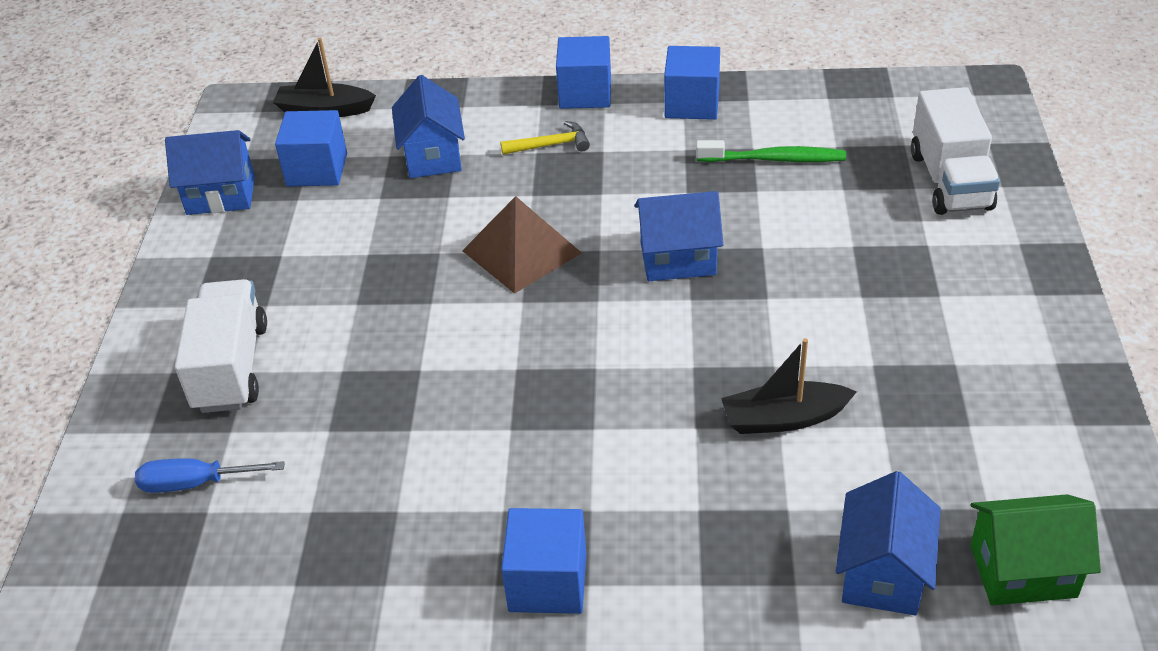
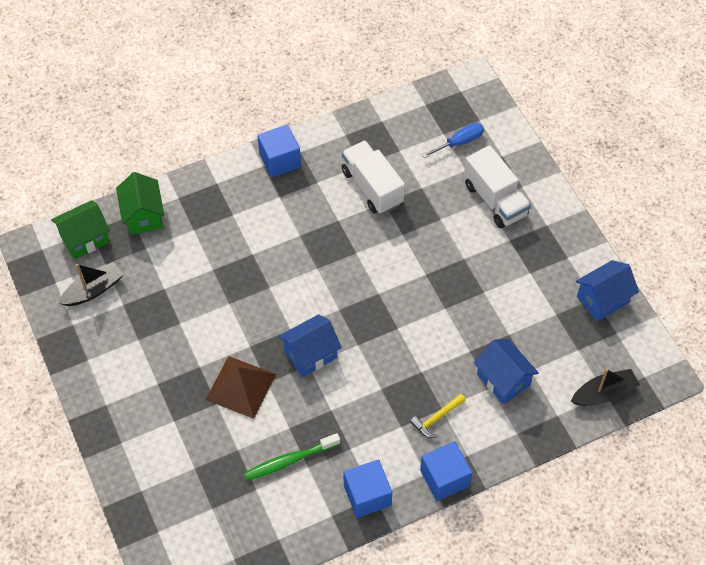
camera: 150 degrees right, 15 degrees up
blue cube [275,110,347,186] -> none
brown pyramid [462,196,582,294] -> brown pyramid moved to [206,356,276,419]
black boat [721,338,857,434] -> black boat moved to [59,262,123,306]
blue house [836,471,941,616] -> green house [116,172,165,235]
white truck [911,87,1000,215] -> white truck moved to [342,140,405,214]

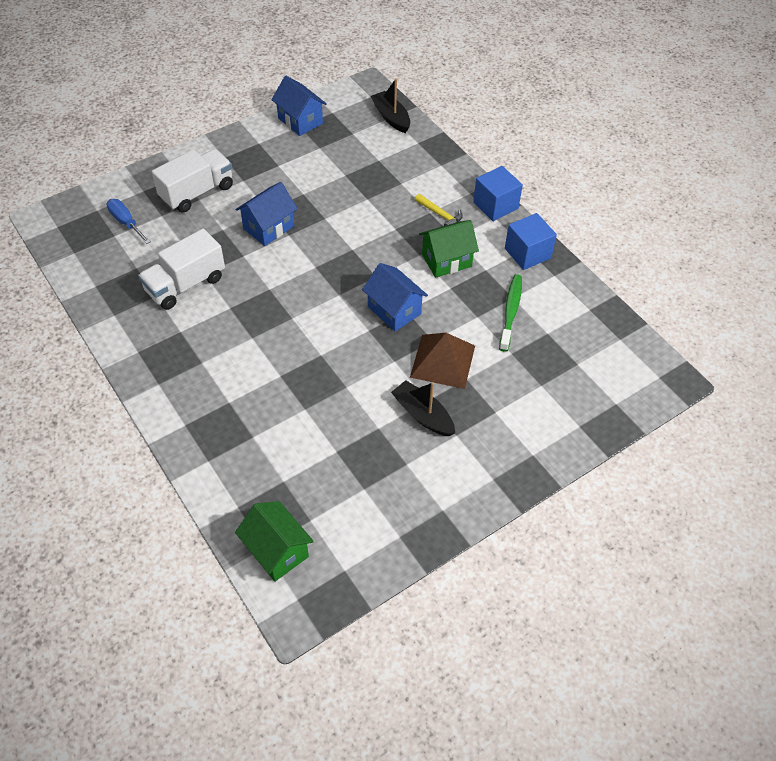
camera: 100 degrees left, 5 degrees down
black boat [59,262,123,306] -> black boat moved to [391,380,455,436]
green house [116,172,165,235] -> green house moved to [419,220,479,278]
green toothbrush [244,433,340,481] -> green toothbrush turned 135 degrees counterclockwise [499,274,522,352]
blue cube [257,124,301,178] -> none
blue house [474,339,539,404] -> blue house moved to [236,182,298,246]

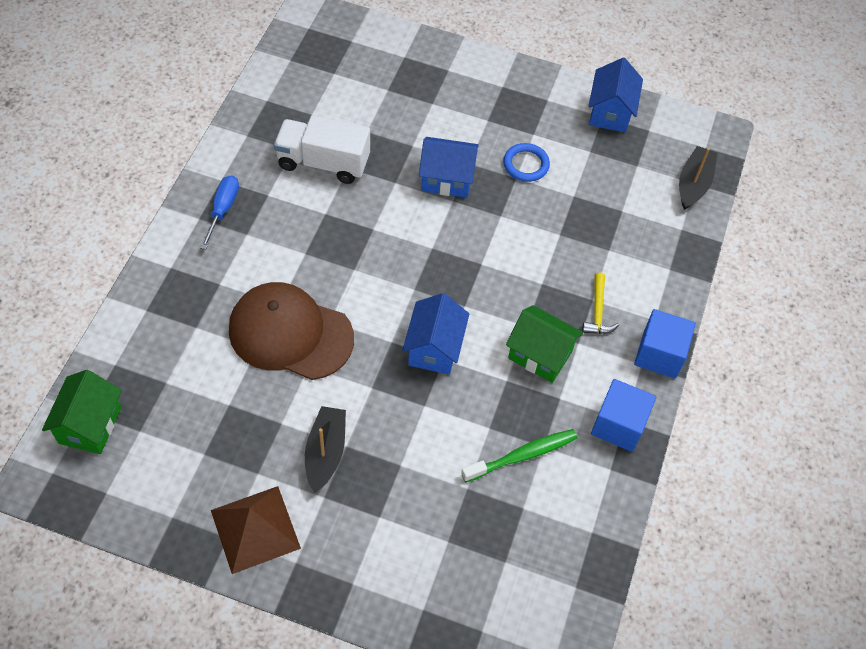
camera: 50 degrees right, 5 degrees up
blue screwdriver [107,199,151,244] -> blue screwdriver moved to [200,175,239,249]
white truck [152,149,233,212] -> none
brown pyramid [410,333,475,389] -> brown pyramid moved to [211,486,301,574]
none -> brown cap [229,282,354,380]
none -> blue ring [503,143,550,182]

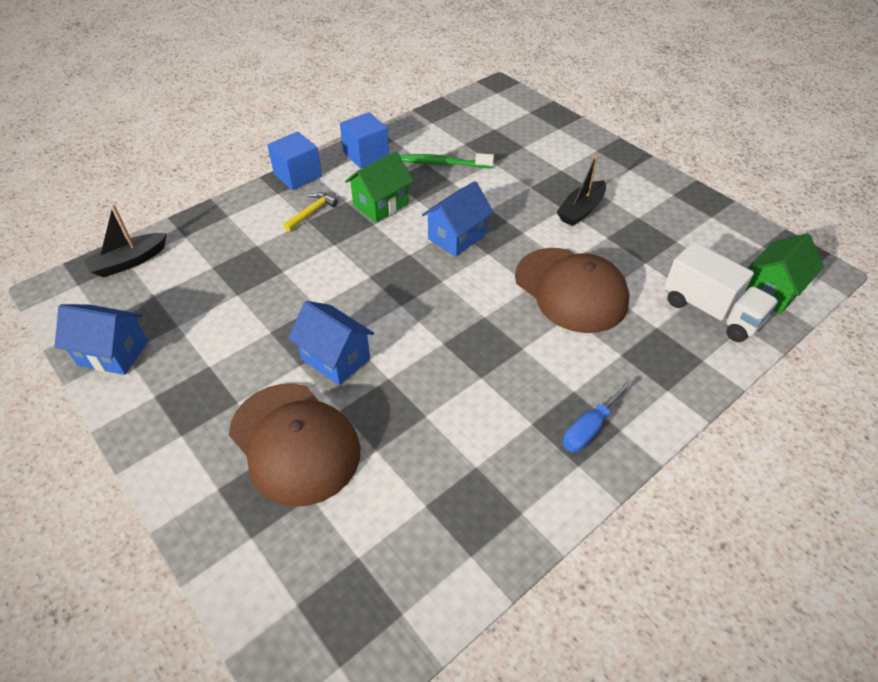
camera: 145 degrees left, 10 degrees down
brown pyramid [211,486,301,574] -> none
white truck [274,115,370,184] -> white truck moved to [664,242,778,342]
blue ring [503,143,550,182] -> none
green house [506,305,583,383] -> green house turned 75 degrees clockwise [345,151,413,222]
blue house [588,58,643,133] -> blue house turned 60 degrees clockwise [55,304,148,375]
none -> brown cap [229,384,361,507]

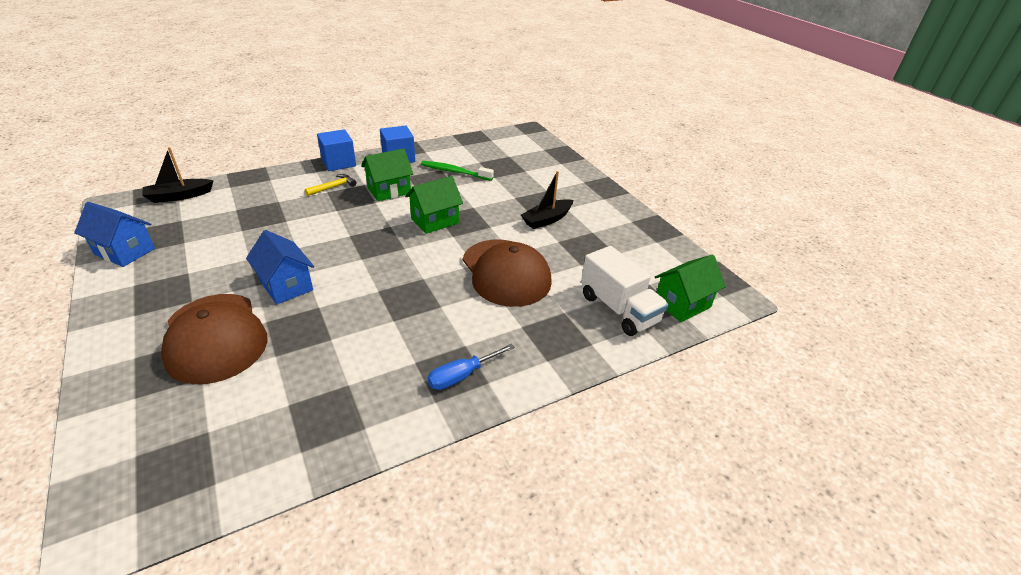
camera: 10 degrees right, 10 degrees down
blue house [422,181,493,256] -> green house [405,176,463,234]

